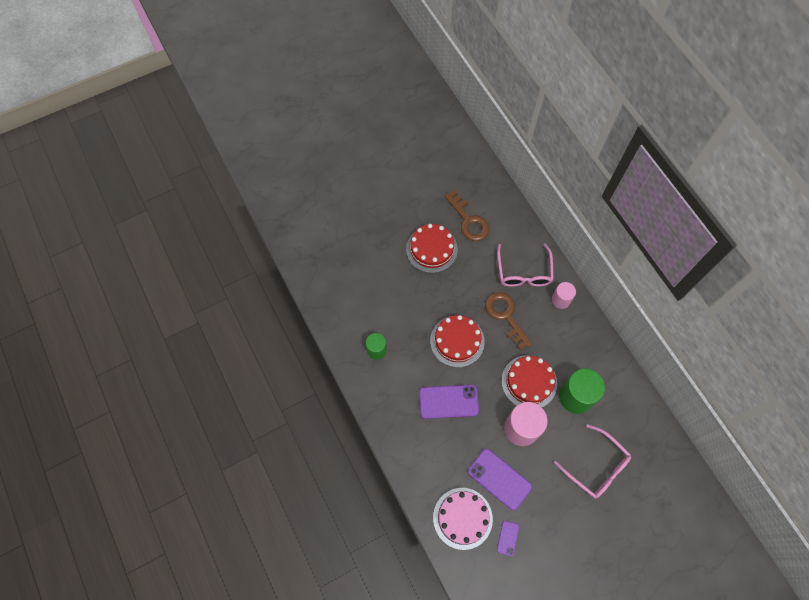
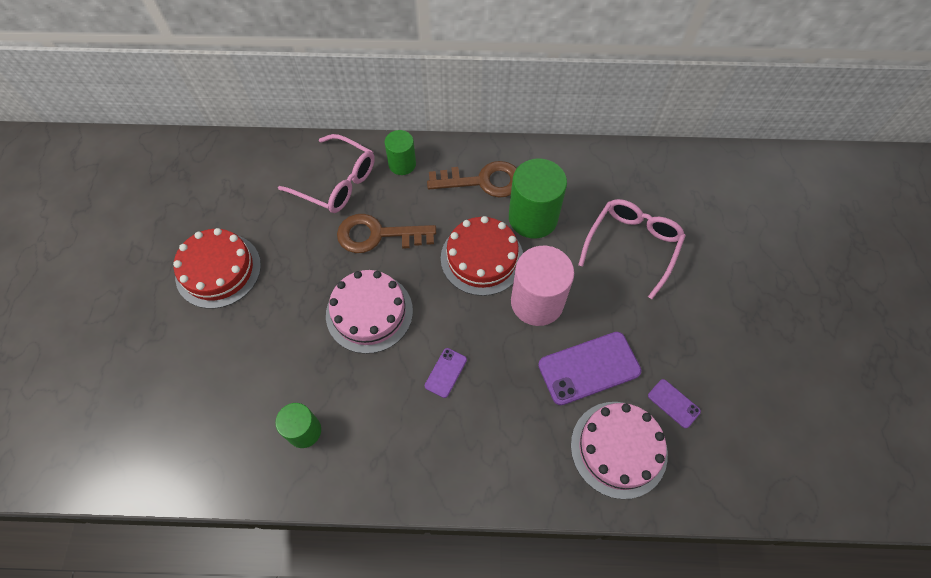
camera: 60 degrees left, 5 degrees down
purple phone [419,385,479,419] -> purple phone [425,348,467,398], size x0.51
red cake [430,315,485,367] -> pink cake [326,270,413,354]
brown key [445,190,489,241] -> brown key moved to [427,161,517,198]
pink cylinder [552,282,576,309] -> green cylinder [384,130,416,175]
pink glasses [554,424,631,499] -> pink glasses turned 45 degrees counterclockwise [578,199,686,299]

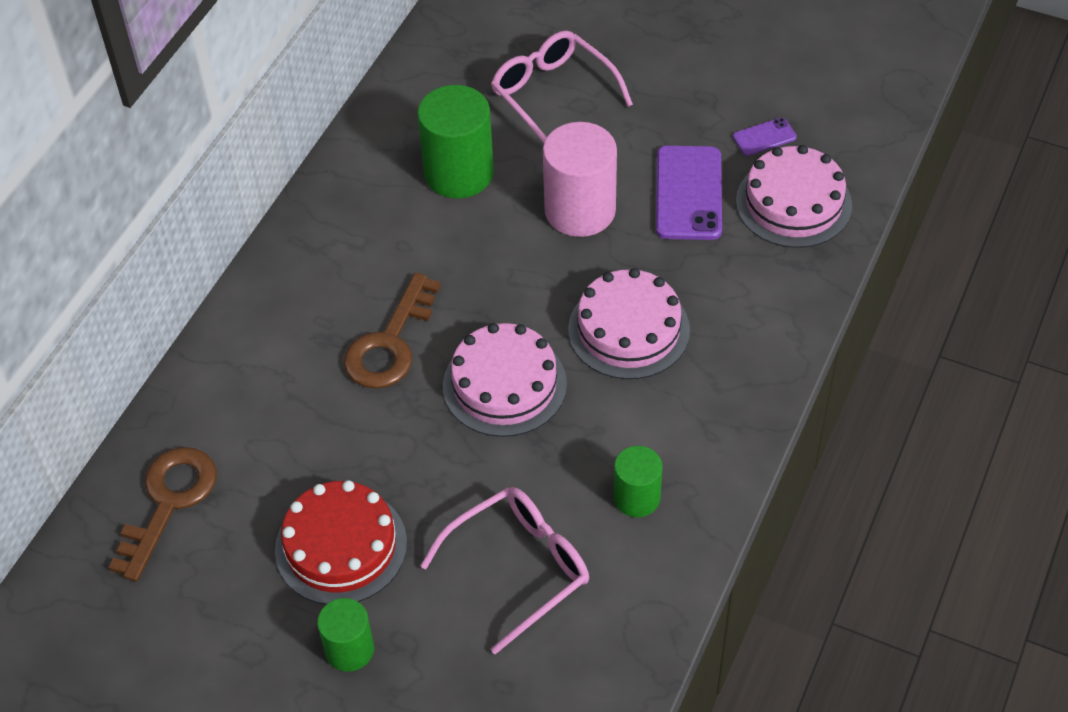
camera: 65 degrees left, 10 degrees down
pink glasses [278,134,375,213] -> pink glasses moved to [420,487,589,654]
green cylinder [384,130,416,175] -> green cylinder moved to [317,598,374,672]
purple phone [425,348,467,398] -> pink cake [568,268,690,379]
brown key [427,161,517,198] -> brown key moved to [108,447,217,582]
red cake [441,216,523,296] -> none

